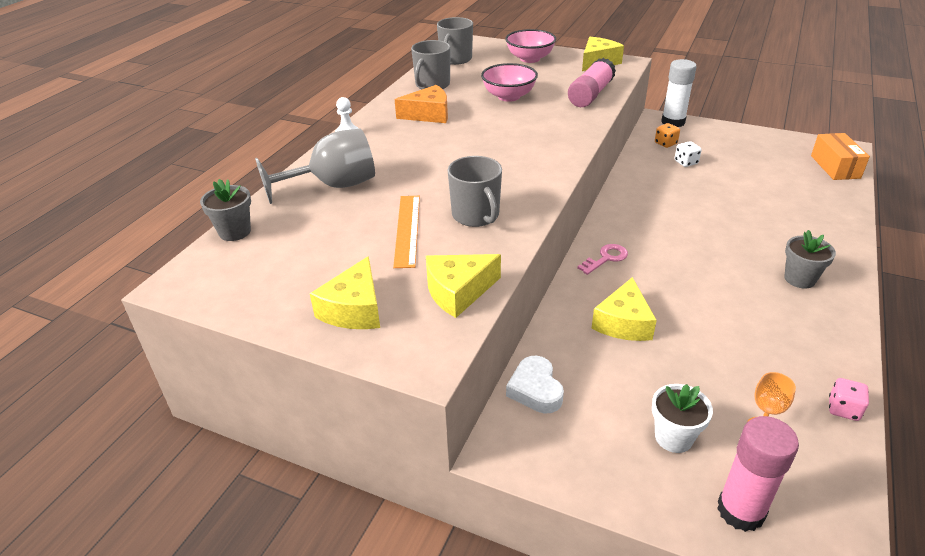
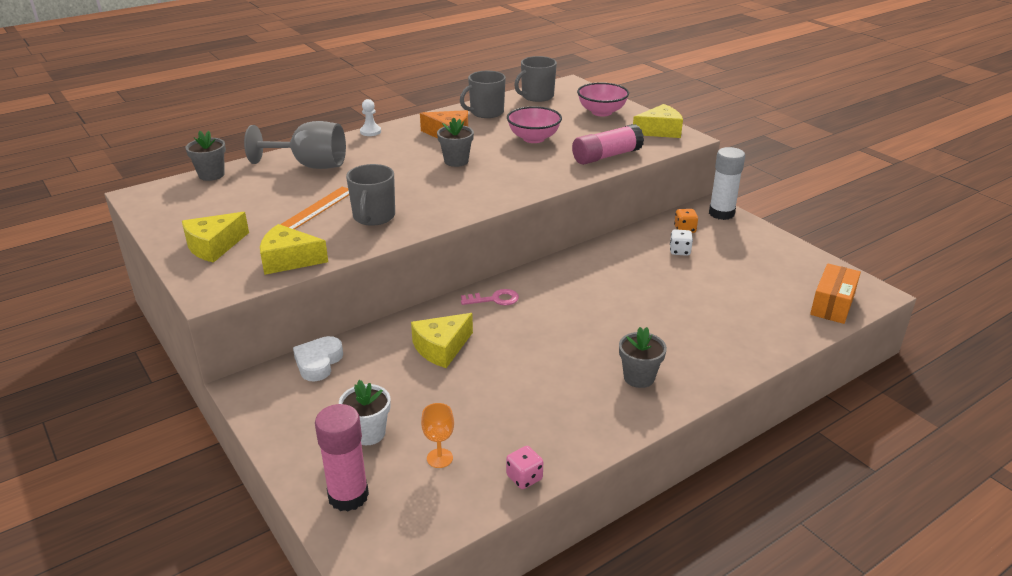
camera: 30 degrees right, 5 degrees down
none -> grey flower pot [437,117,474,167]

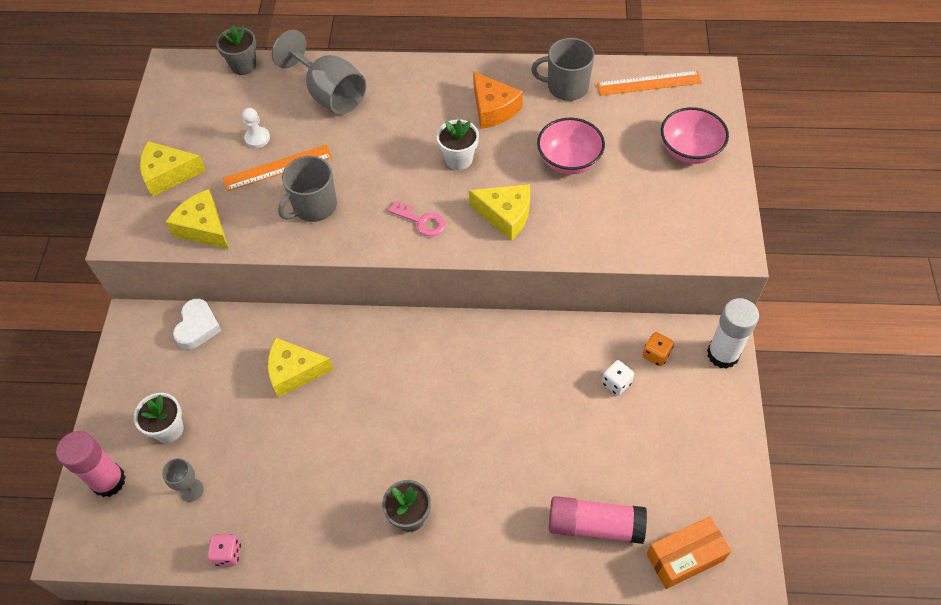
camera: 40 degrees right, 25 degrees up
white heart [293,336,343,382] -> white heart turned 135 degrees clockwise [173,299,222,350]
white pawn [360,99,381,136] -> white pawn moved to [242,108,270,148]
orange goblet [421,403,454,468] -> grey goblet [162,458,204,502]
grey flower pot [437,117,474,167] -> white flower pot [437,120,479,170]
pink key [461,289,519,305] -> pink key moved to [388,201,446,236]
grey mug [514,56,557,102] -> orange ruler [597,71,702,96]
pink glue stick [572,124,644,165] -> pink glue stick moved to [549,496,647,544]
yellow cheese [633,104,683,138] -> yellow cheese moved to [469,184,530,241]

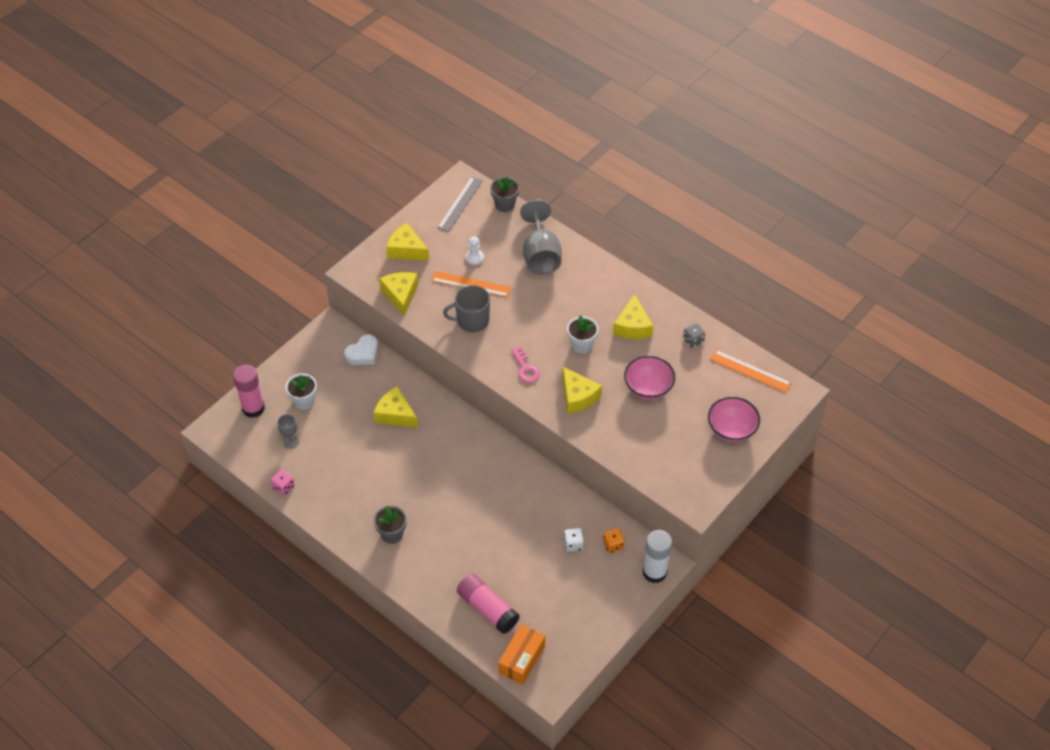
camera: 35 degrees right, 5 degrees down
orange cheese [473,72,523,129] -> yellow cheese [613,294,653,339]
grey mug [531,38,595,101] -> grey dice [683,323,705,348]
orange box [647,516,731,589] -> orange box turned 75 degrees counterclockwise [498,624,545,685]
none -> grey ruler [438,177,483,232]

